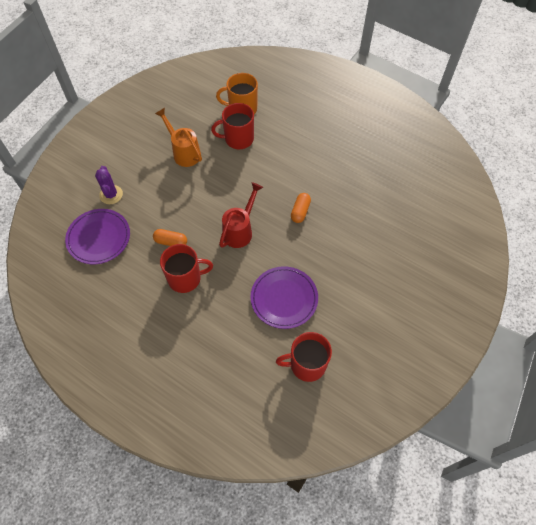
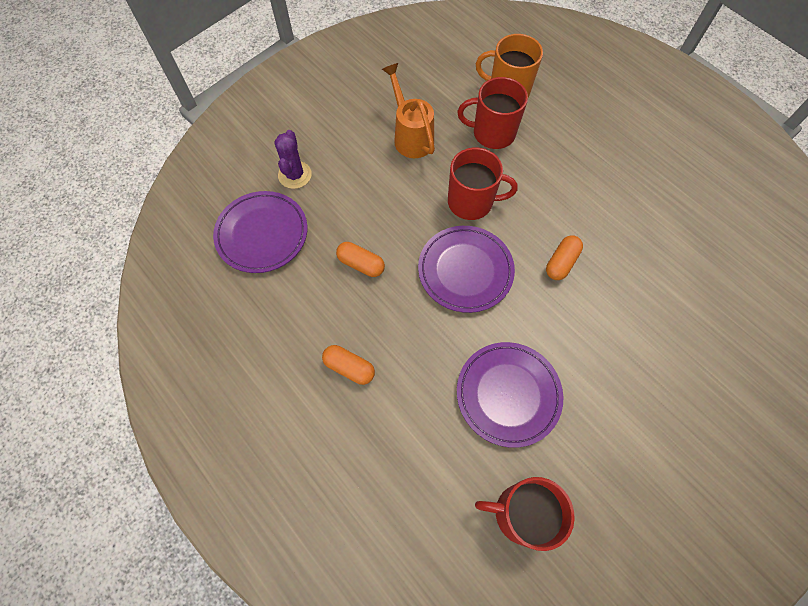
camera: 15 degrees right, 5 degrees up
red mug [160,244,213,293] -> red mug moved to [448,148,518,220]
red watering can [219,182,263,248] -> purple plate [418,226,515,313]
none -> orange capsule [322,345,375,385]

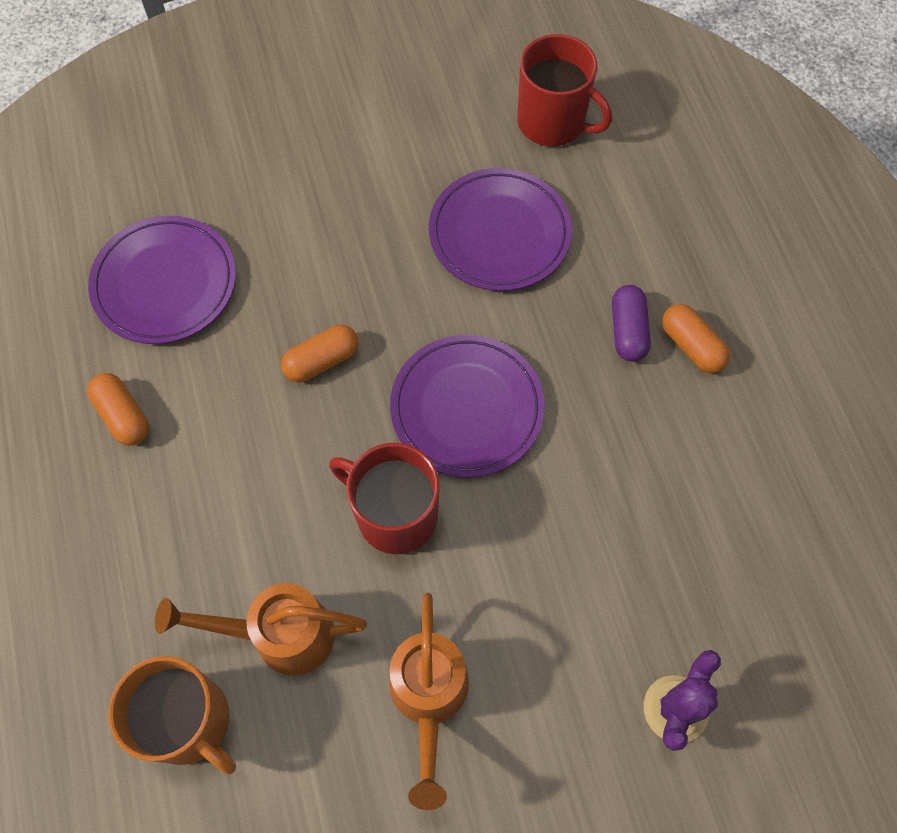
camera: 155 degrees left, 0 degrees up
purple plate [213,191,307,273] -> purple plate moved to [88,216,236,344]
orange capsule [336,242,385,277] -> orange capsule moved to [87,373,149,446]
red mug [458,77,528,149] -> orange watering can [155,583,367,676]
none -> purple capsule [612,285,651,362]

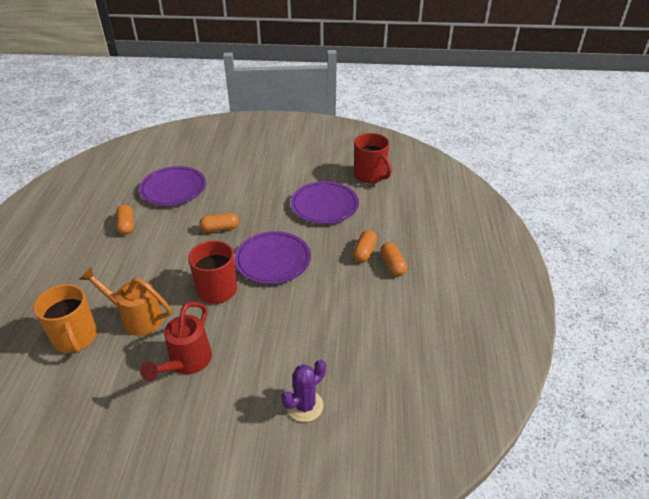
camera: 20 degrees right, 25 degrees down
orange watering can [389,593,469,810] -> red watering can [140,302,212,382]
purple capsule [612,285,651,362] -> orange capsule [353,230,377,262]

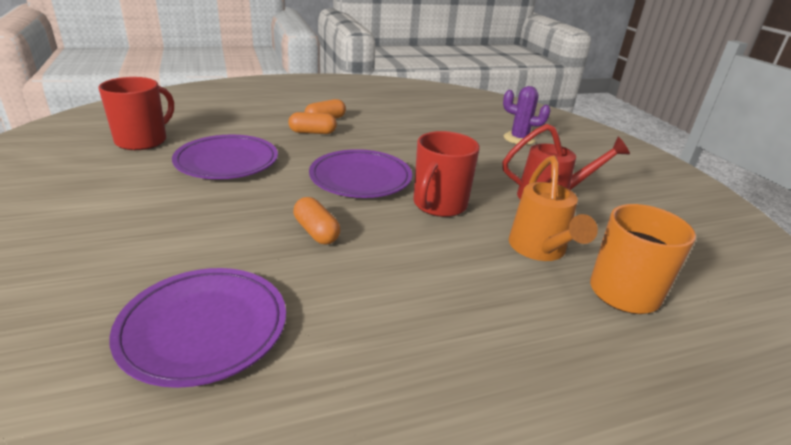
camera: 115 degrees left, 10 degrees down
orange capsule [116,205,134,235] -> none

